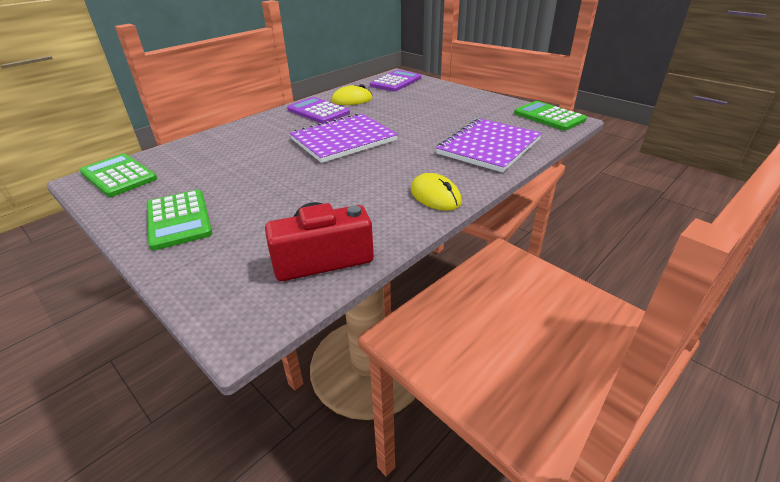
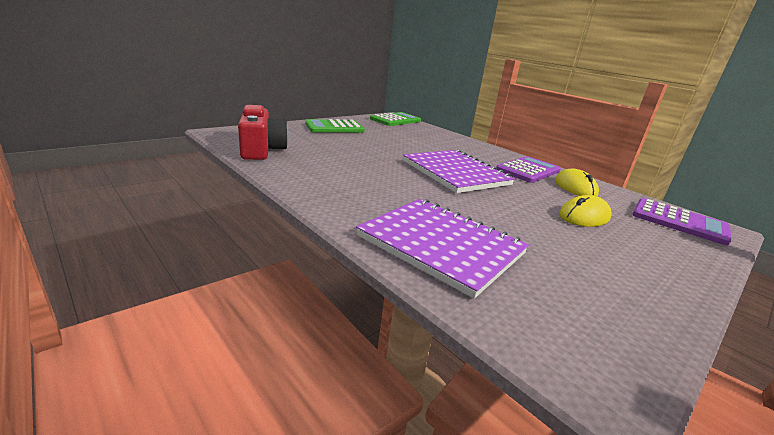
camera: 90 degrees right, 10 degrees down
yellow mouse [411,173,462,211] -> yellow mouse moved to [559,195,612,227]
green calculator [514,101,587,131] -> none

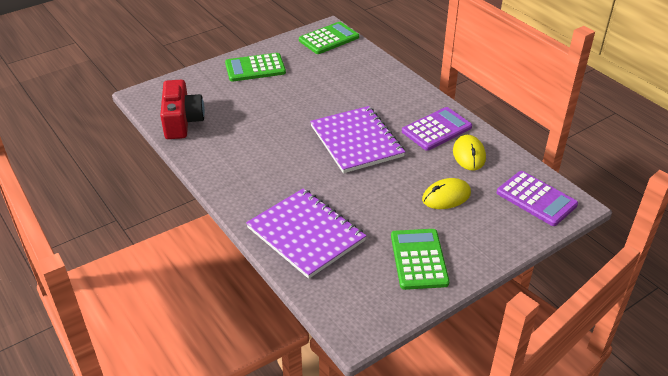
camera: 10 degrees right, 15 degrees up
none -> green calculator [391,229,449,290]

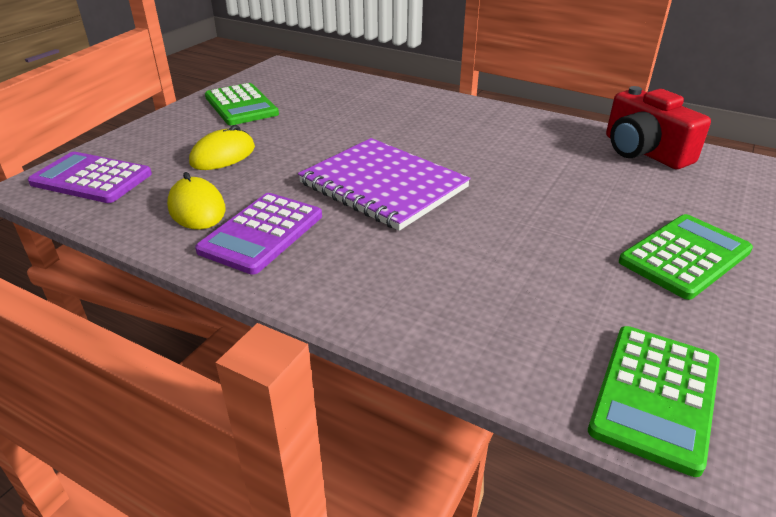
camera: 155 degrees right, 5 degrees down
purple notebook [246,188,366,279] -> none

